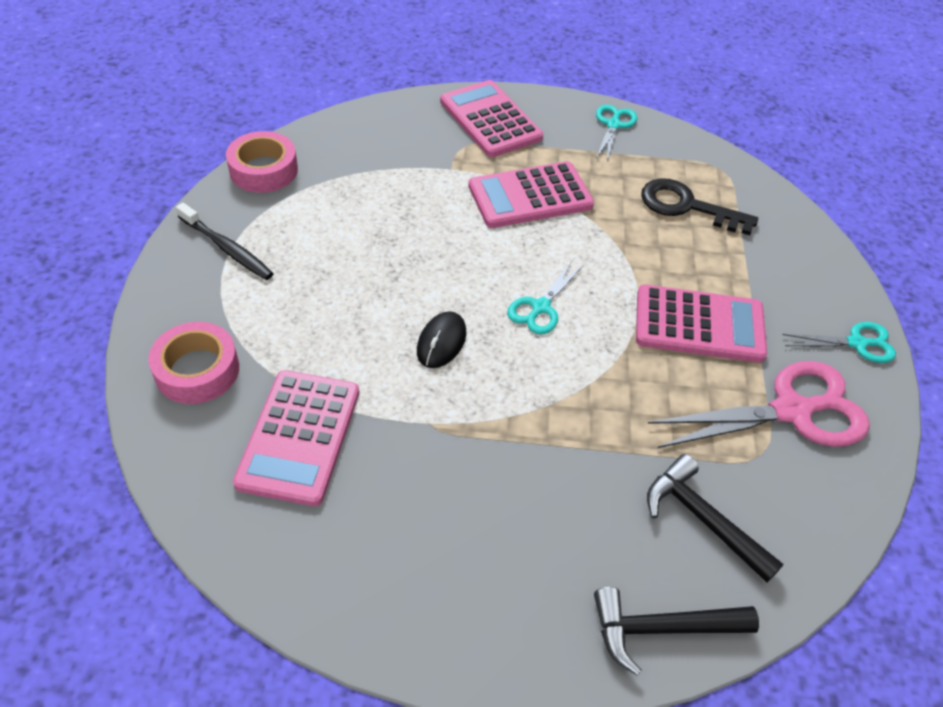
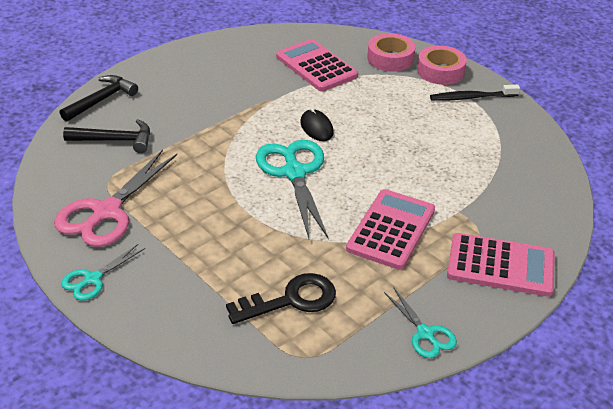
camera: 135 degrees right, 10 degrees down
pink tape [226,131,298,193] -> pink tape moved to [417,45,467,85]
turquoise scissors [507,261,583,334] -> turquoise scissors [256,140,329,239], size x1.87
pink calculator [636,284,767,363] -> none

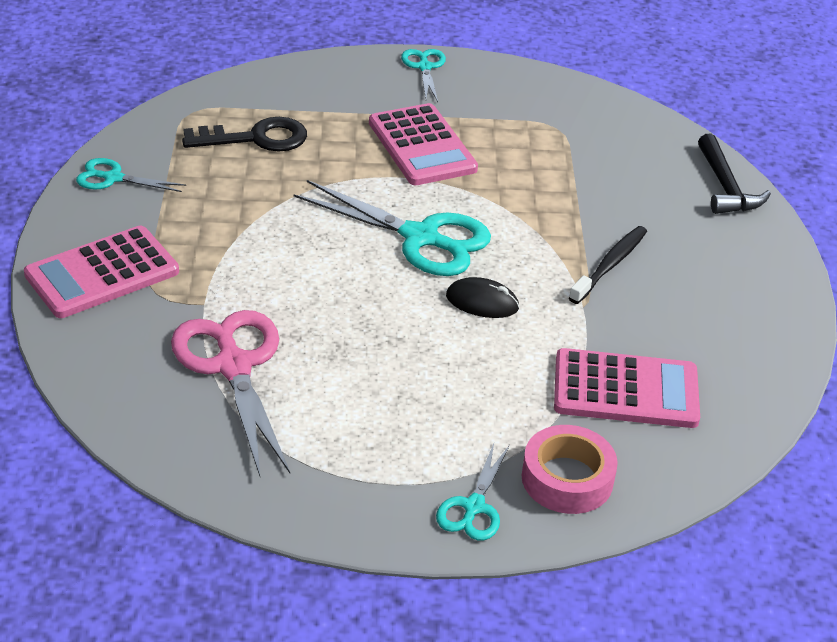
camera: 130 degrees right, 0 degrees up
pink scissors [54,150,177,247] -> pink scissors moved to [171,310,290,476]
black hammer [63,119,150,153] -> none
black key [226,273,336,324] -> black key turned 120 degrees counterclockwise [182,117,307,151]
pink calculator [346,189,435,270] -> pink calculator moved to [369,103,478,185]
pink tape [417,45,467,85] -> turquoise scissors [436,443,510,541]
black toothbrush [430,84,520,101] -> black toothbrush moved to [569,226,647,304]

